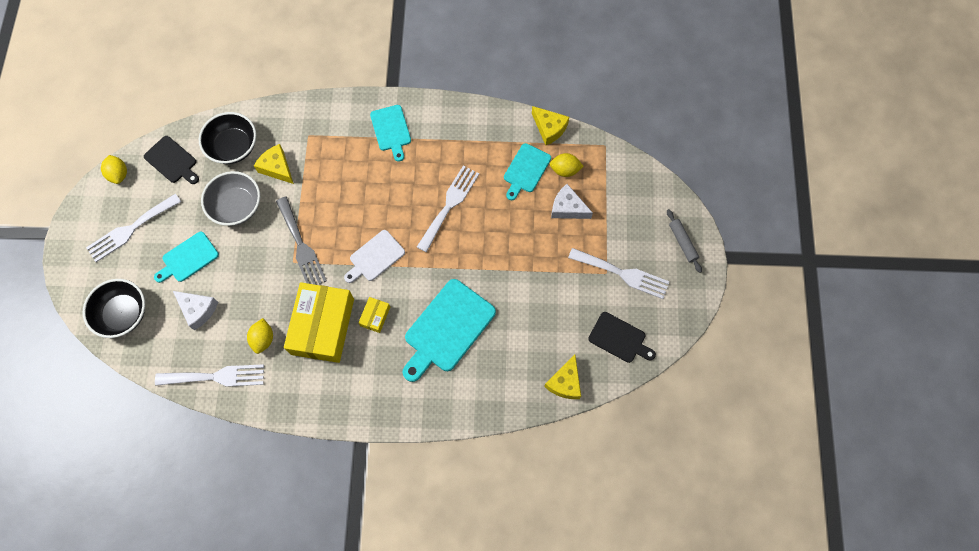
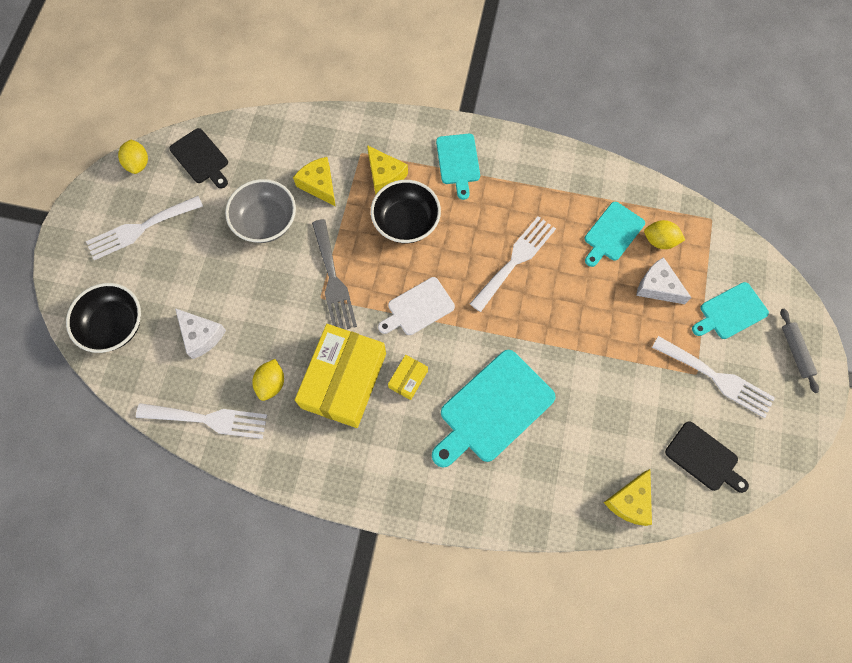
camera: 10 degrees right, 0 degrees up
turquoise cutting board [154,232,219,283] -> turquoise cutting board moved to [692,282,769,339]
black bowl [199,112,256,164] -> black bowl moved to [371,180,441,243]
yellow cheese [532,106,569,145] -> yellow cheese moved to [367,145,408,195]

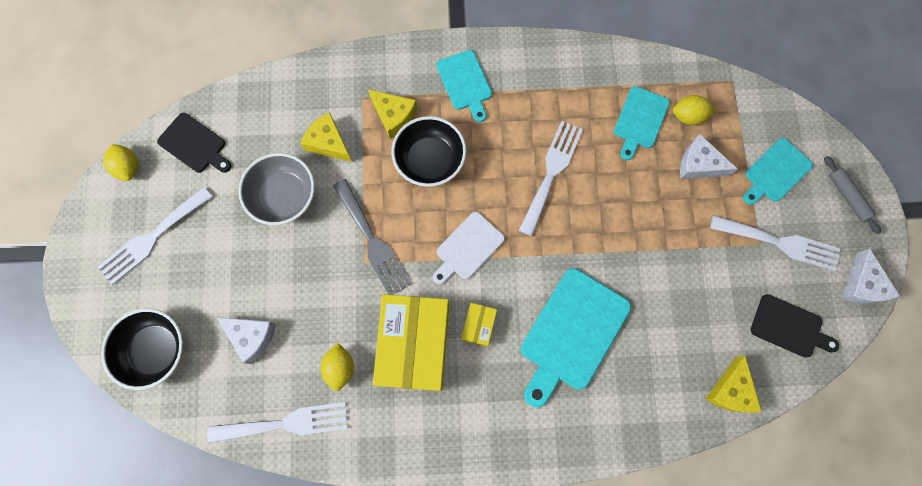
camera: 15 degrees left, 5 degrees up
none -> white cheese [841,249,900,304]

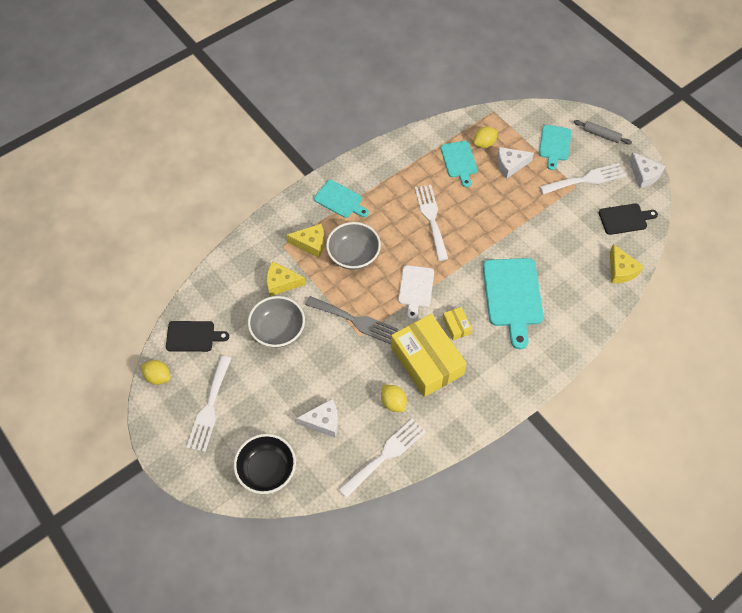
camera: 35 degrees left, 15 degrees down
black bowl [391,116,466,187] -> grey bowl [326,222,381,270]

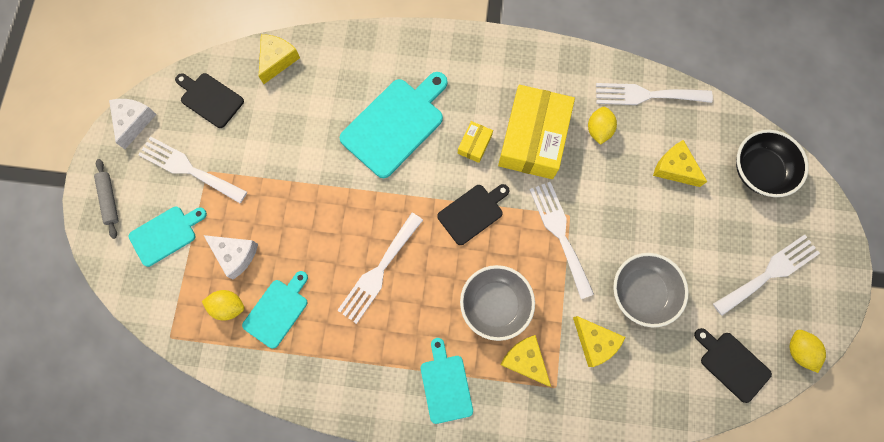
camera: 135 degrees left, 15 degrees up
white cheese [296,399,338,437] -> yellow cheese [653,140,708,187]
grey fork [305,296,398,344] -> white fork [530,182,594,299]
white cutting board [398,265,434,320] -> black cutting board [437,184,509,245]

